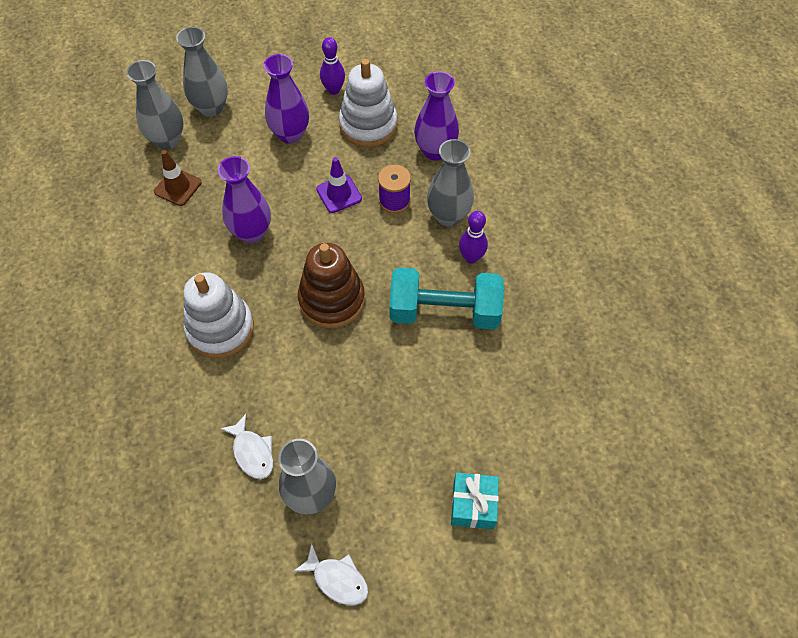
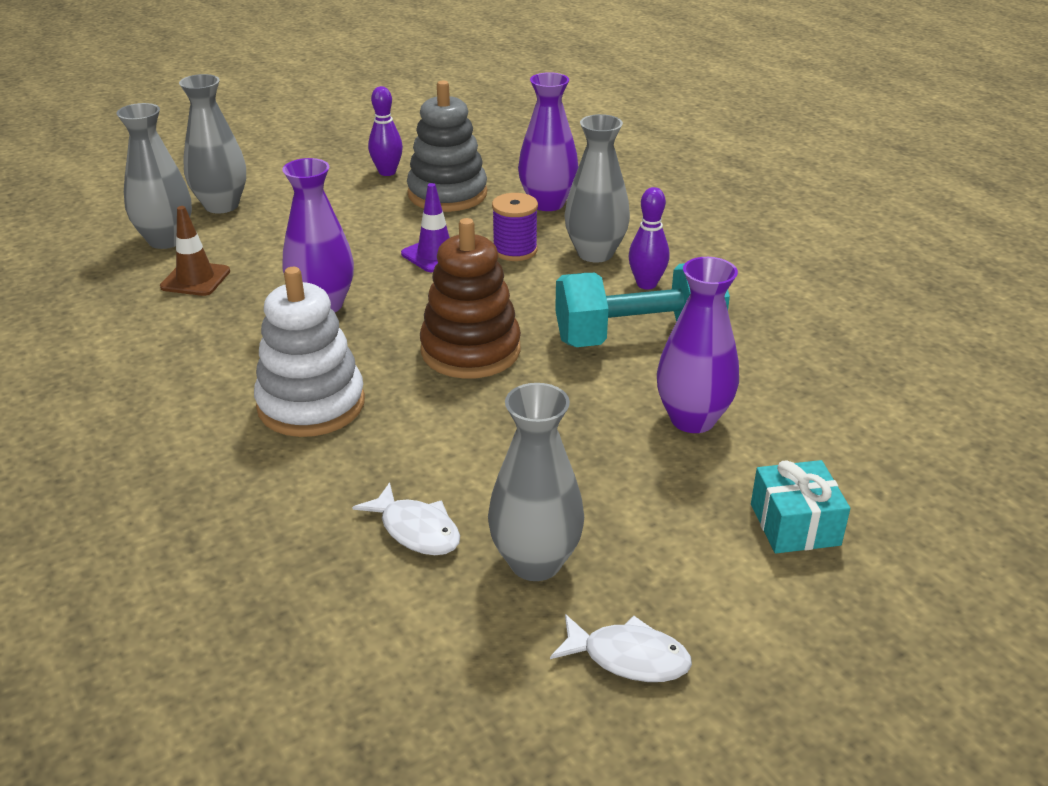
camera: 15 degrees left, 25 degrees down
purple vase [264,54,309,144] -> purple vase moved to [657,257,739,433]
white stacking toy [339,59,397,147] -> grey stacking toy [407,80,487,212]

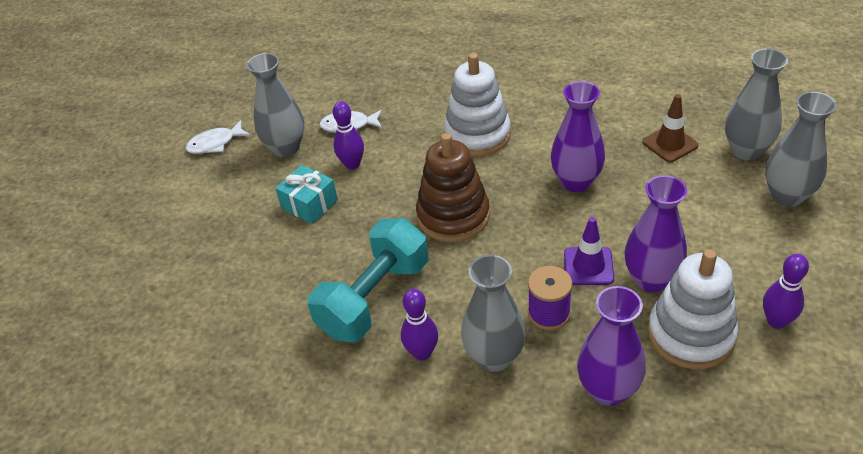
camera: 140 degrees right, 10 degrees up
grey stacking toy [407,80,487,212] -> white stacking toy [648,249,739,369]
purple vase [657,257,739,433] -> purple vase moved to [625,175,687,292]
turquoise gift [751,460,850,553] -> turquoise gift moved to [275,165,338,224]
none -> purple bowling pin [333,101,364,170]

